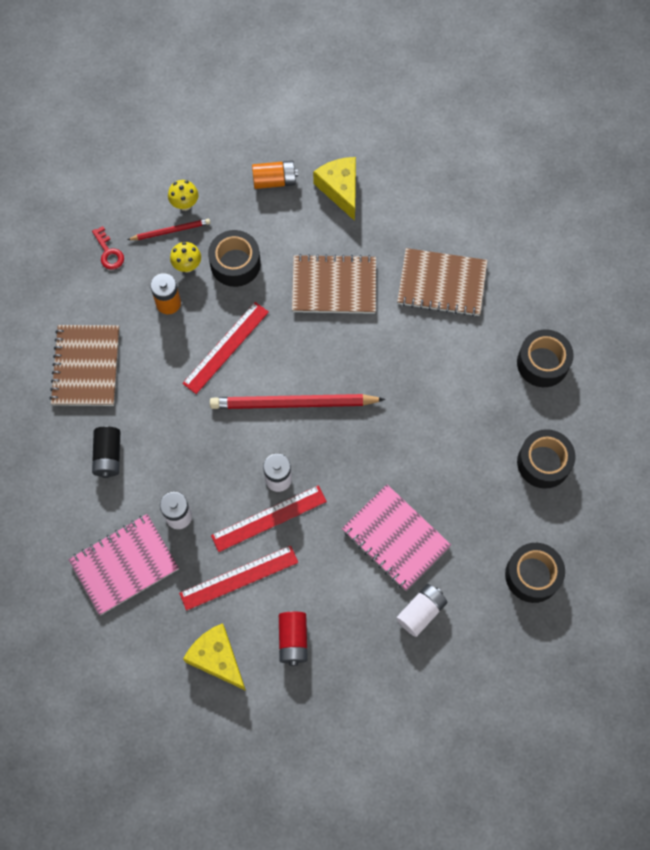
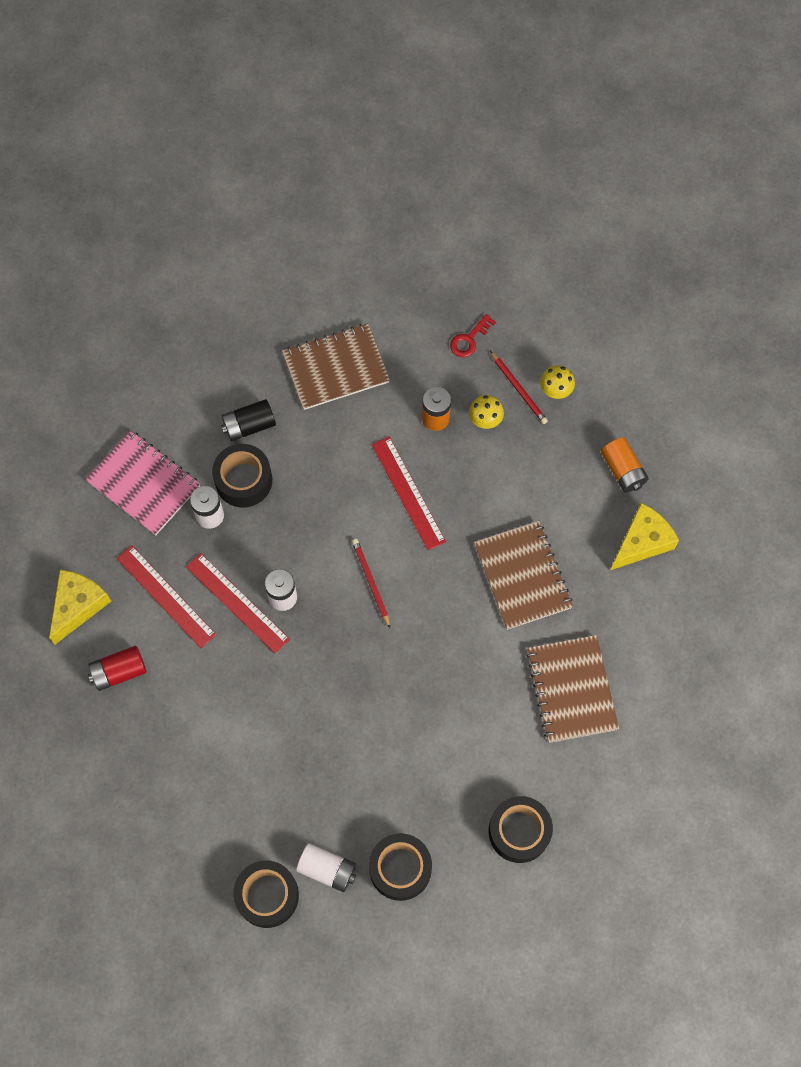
camera: 70 degrees right, 0 degrees up
red ruler [182,302,269,394] -> red ruler turned 45 degrees clockwise [372,436,446,550]
black tape [208,230,261,287] -> black tape moved to [212,444,272,507]
red pencil [210,394,385,409] -> red pencil [352,539,390,628], size x0.51
pink notebook [342,484,451,591] -> none
white battery [396,584,447,637] -> white battery moved to [296,843,356,892]

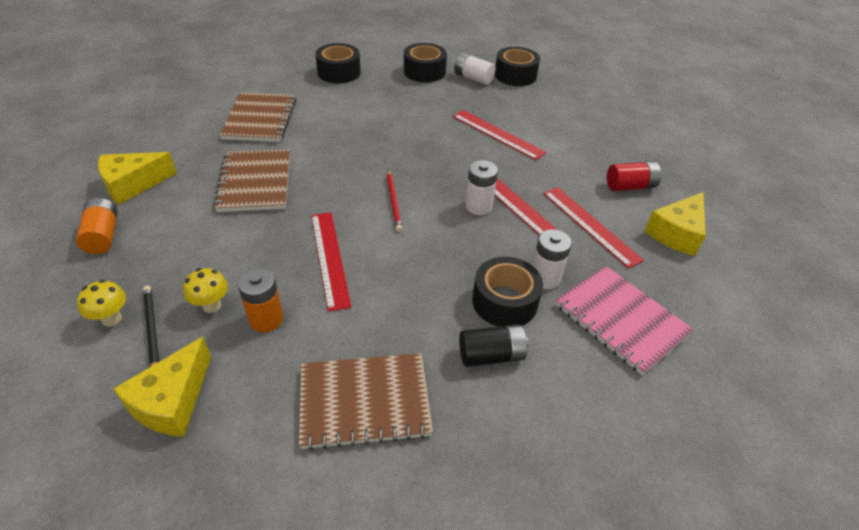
camera: 170 degrees left, 25 degrees down
red key [450,314,496,357] -> yellow cheese [113,337,211,437]
red pencil [490,351,548,424] -> black pencil [143,286,159,367]
none -> red ruler [453,110,546,160]

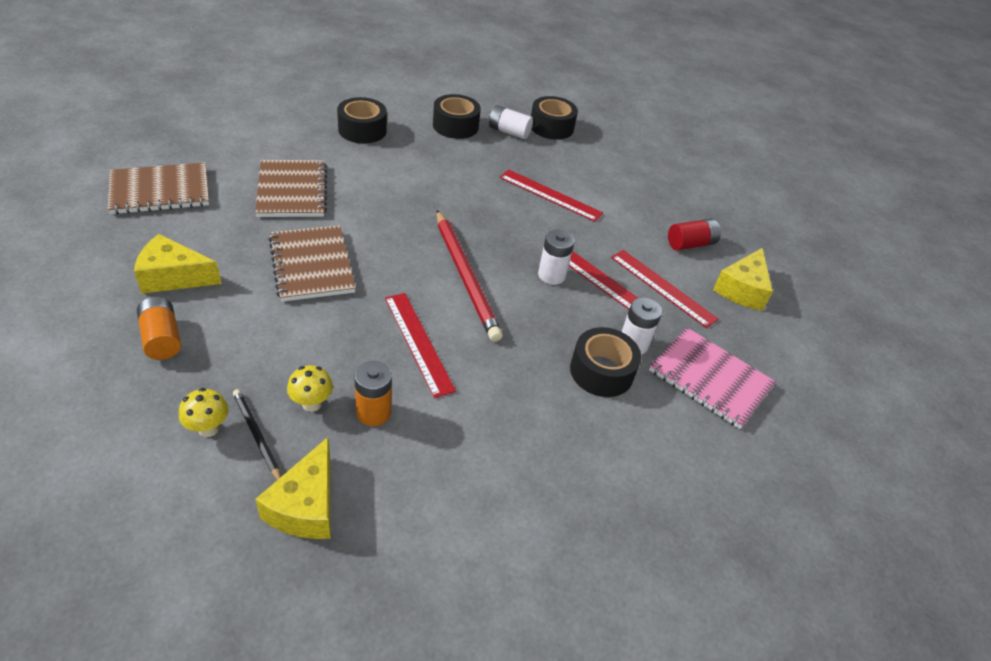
camera: 15 degrees left, 0 degrees up
yellow cheese [98,152,177,205] -> yellow cheese turned 45 degrees clockwise [134,234,222,294]
brown notebook [299,353,433,450] -> brown notebook moved to [108,163,209,214]
red pencil [387,170,402,232] -> red pencil [436,210,503,342], size x1.96
black battery [459,324,528,367] -> none

